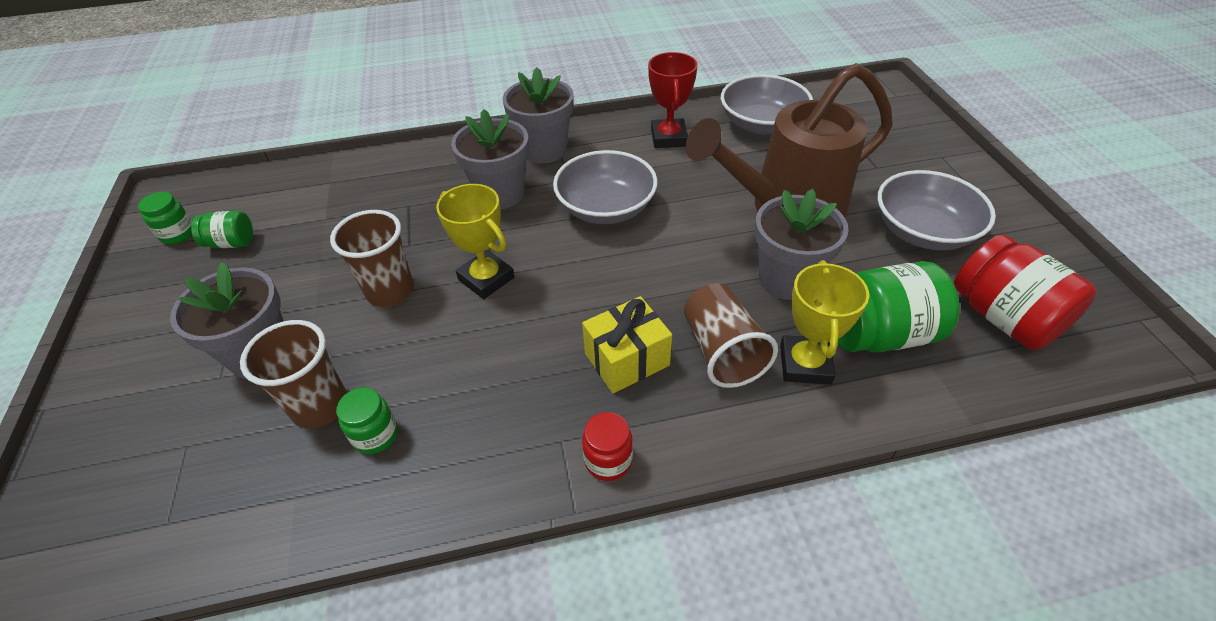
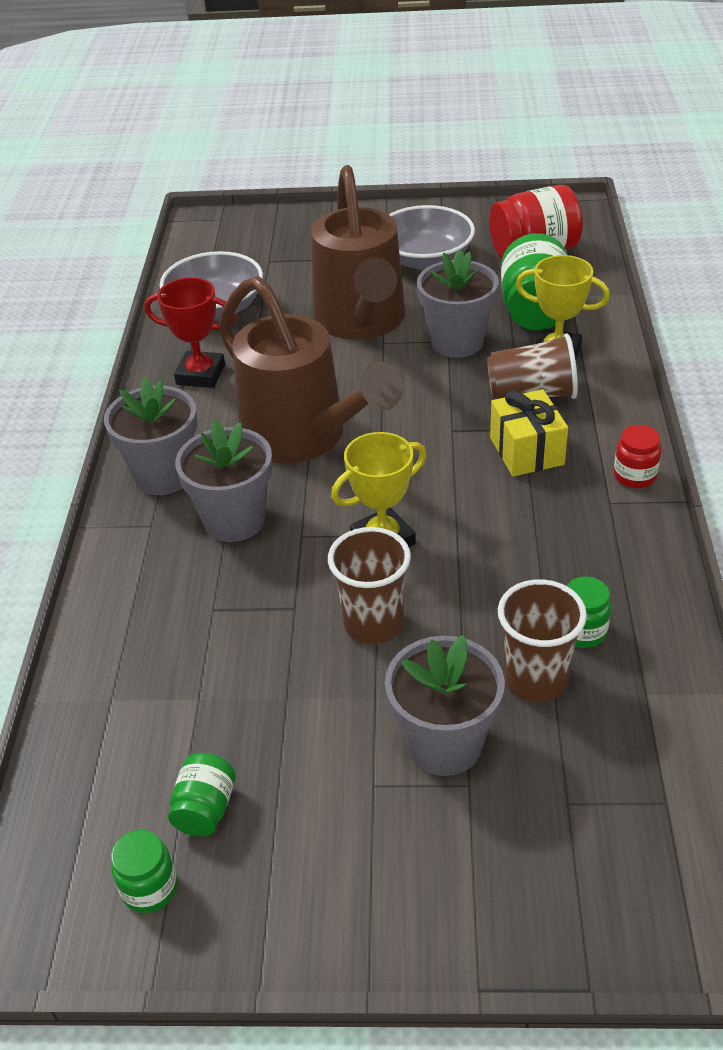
camera: 75 degrees left, 5 degrees down
grey bowl [553,150,658,224] -> brown watering can [219,276,403,463]

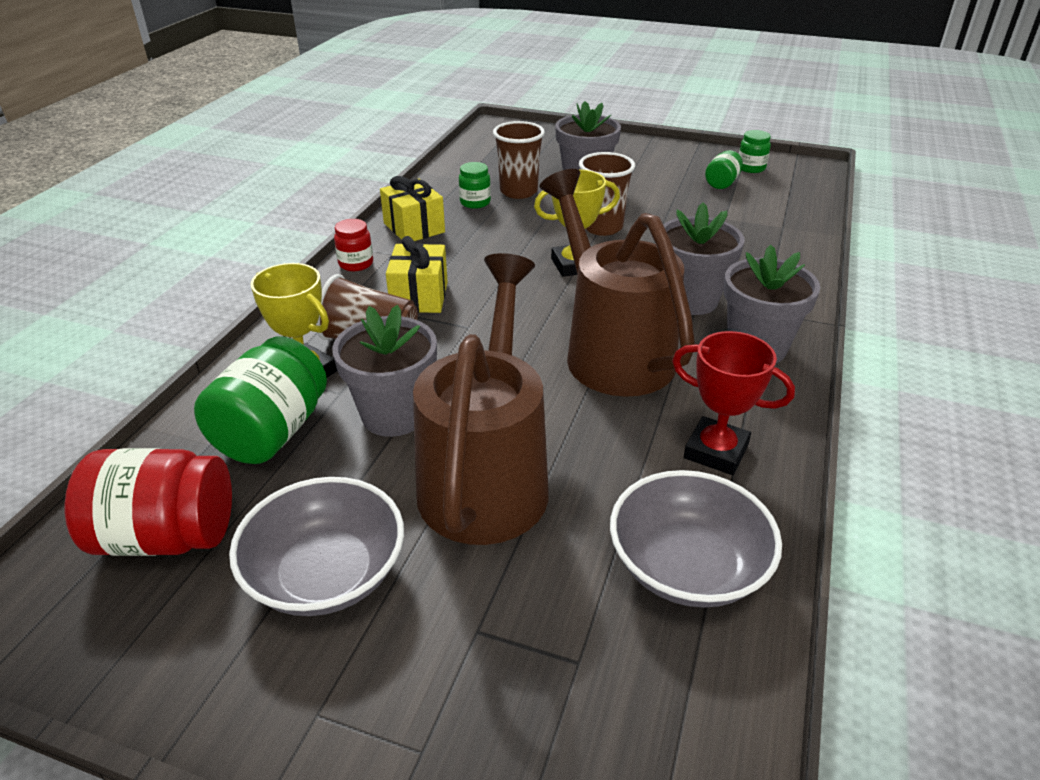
camera: 165 degrees left, 5 degrees down
none -> yellow gift [380,176,445,241]

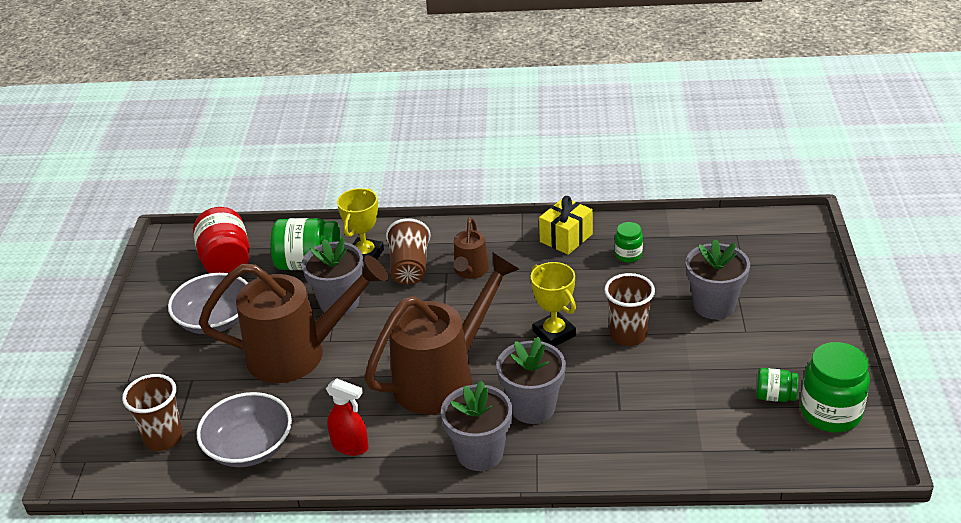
camera: 75 degrees right, 0 degrees up
red jar [334,219,373,271] -> none
yellow gift [386,236,448,313] -> brown watering can [454,217,489,279]
brown cup [493,121,545,199] -> brown cup moved to [122,374,183,451]
red trophy [672,331,795,475] -> red spray bottle [326,378,368,456]
green jar [739,130,771,173] -> green jar [801,342,870,433], size x1.88

